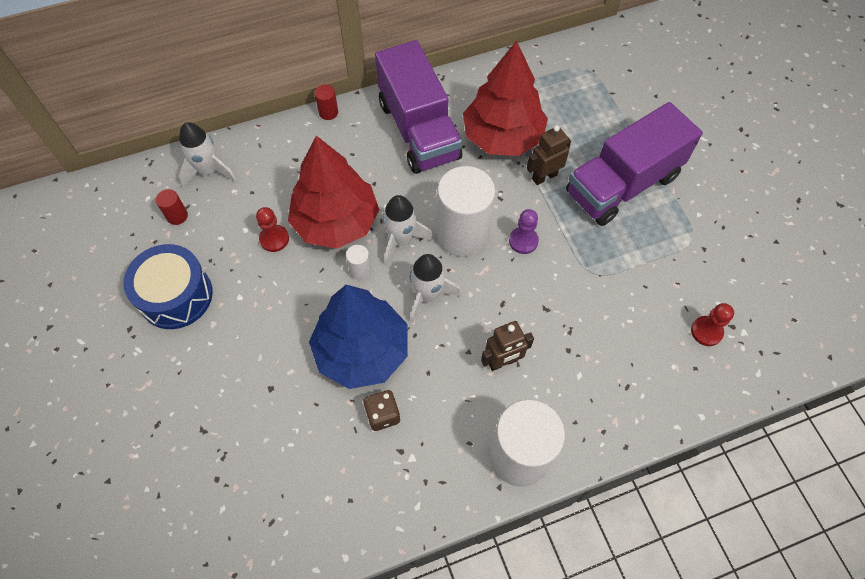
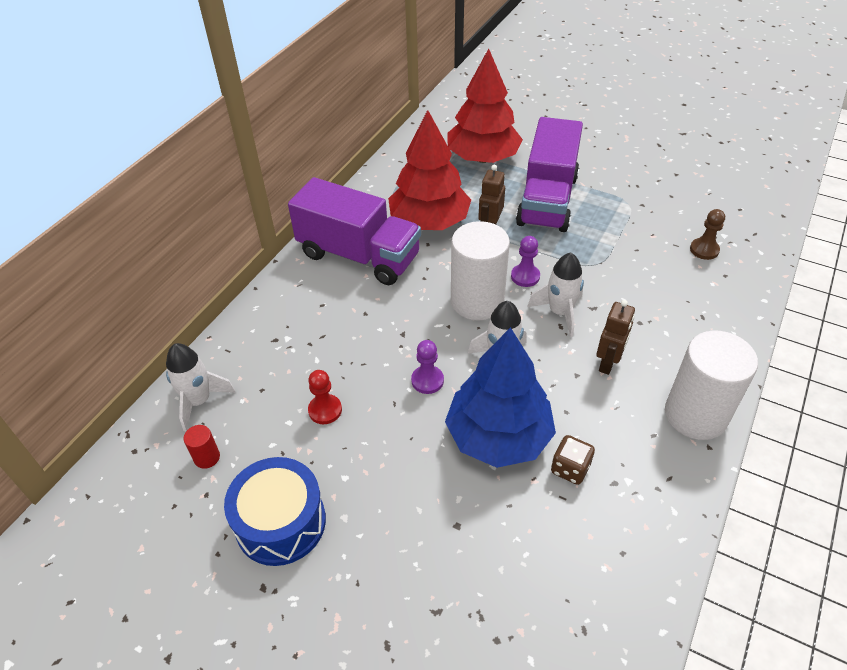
camera: 40 degrees left, 15 degrees down
red tree [288,136,379,249] -> red tree moved to [447,48,523,163]
red cylinder [314,84,338,120] -> none
white cylinder [346,245,371,280] -> purple pawn [411,340,444,394]
white rocket [383,195,434,266] -> white rocket moved to [527,253,584,337]
red pawn [691,303,734,346] -> brown pawn [690,209,725,260]

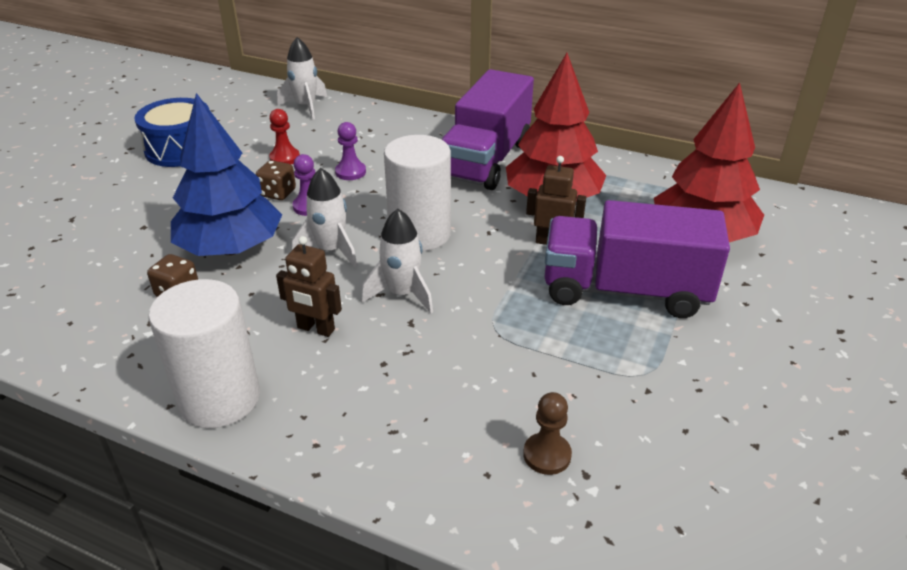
camera: 85 degrees right, 10 degrees down
red cylinder [184,425,220,469] -> none
purple pawn [511,236,540,287] -> purple pawn moved to [335,122,366,180]
none -> brown dice [256,160,296,200]

